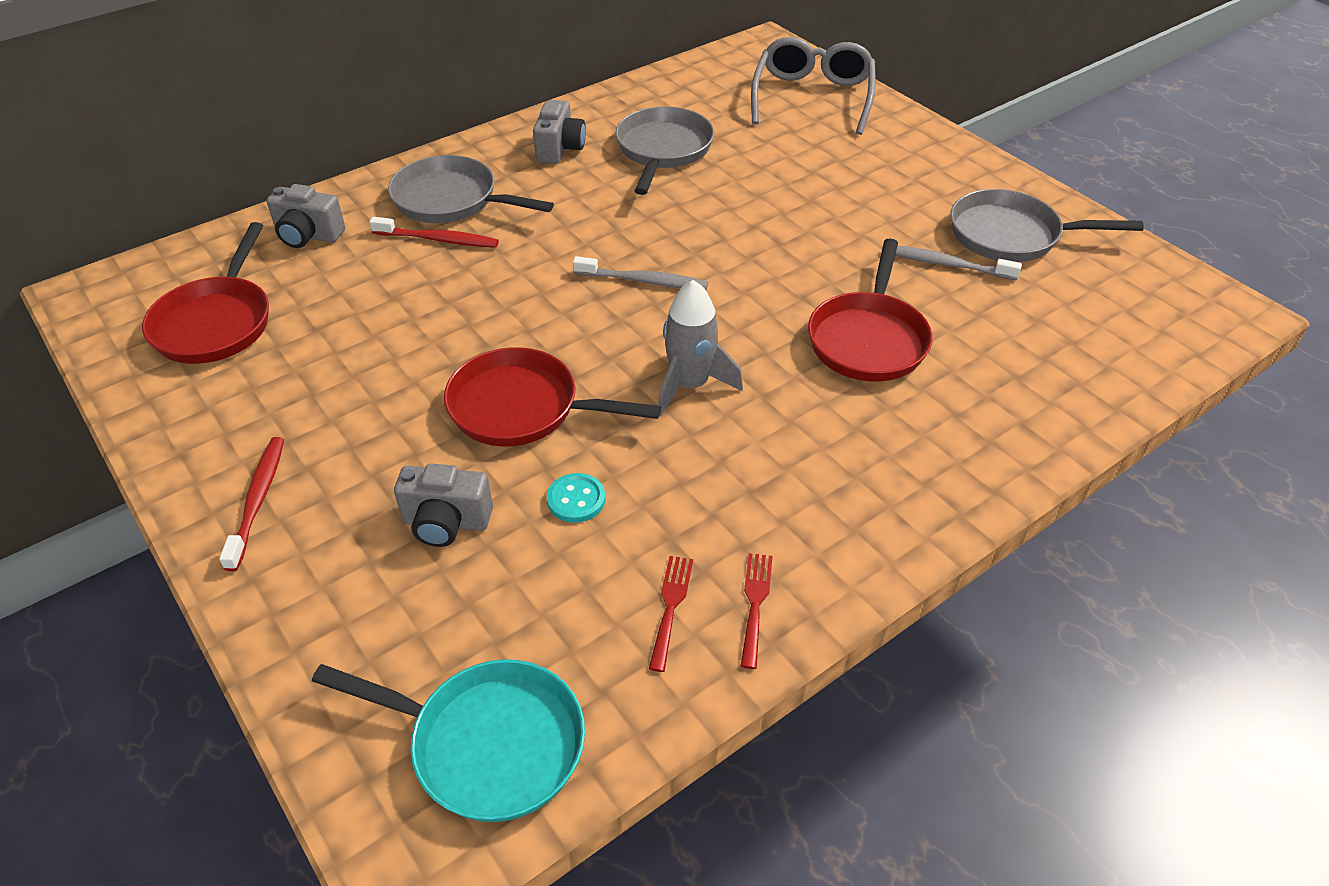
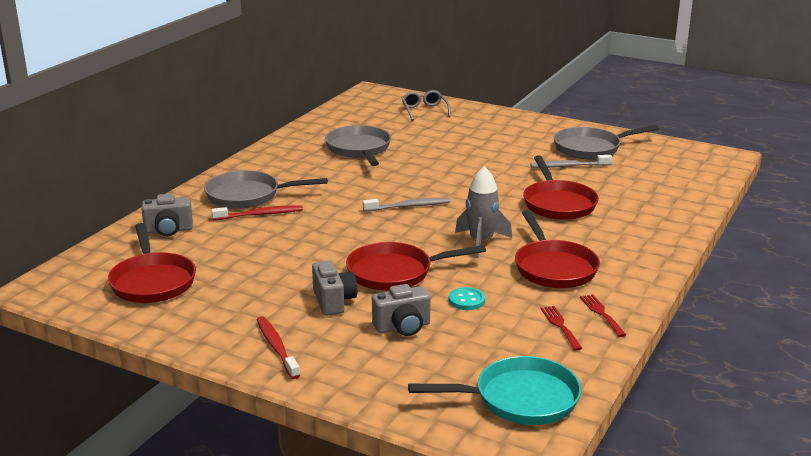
camera: 25 degrees left, 20 degrees down
grey camera [533,100,586,164] -> grey camera moved to [312,260,358,316]
grey glasses [751,37,876,135] -> grey glasses [402,90,451,121], size x0.57
none -> red pan [515,210,600,288]

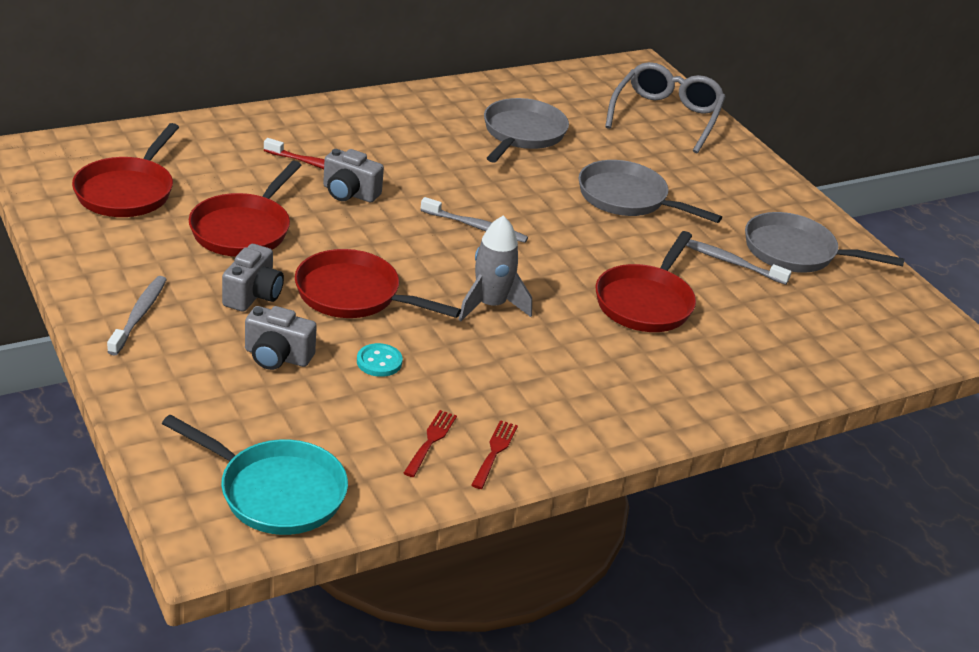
camera: 30 degrees right, 10 degrees up
grey camera [142,194,193,236] -> grey camera moved to [323,149,384,203]
grey pan [204,170,328,209] -> grey pan moved to [579,160,722,223]
red toothbrush [257,316,300,379] -> grey toothbrush [107,276,167,356]
grey glasses [402,90,451,121] -> grey glasses [605,62,726,153], size x1.75
red pan [515,210,600,288] -> red pan moved to [189,161,302,257]

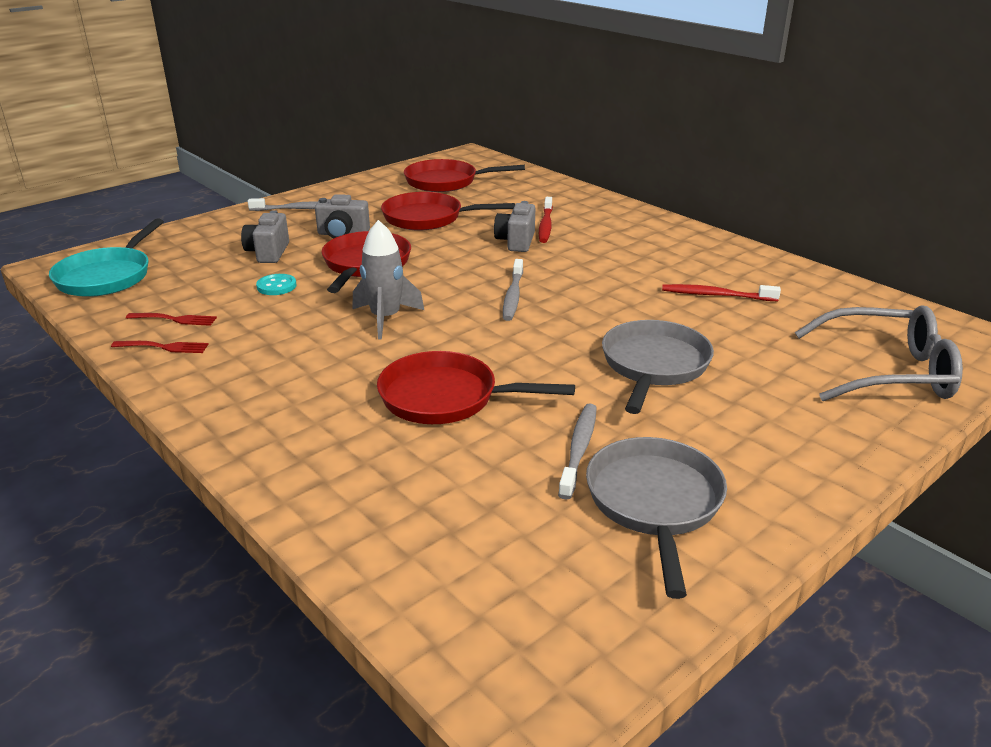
camera: 80 degrees right, 5 degrees down
grey pan [484,98,569,162] -> red toothbrush [662,284,781,301]

